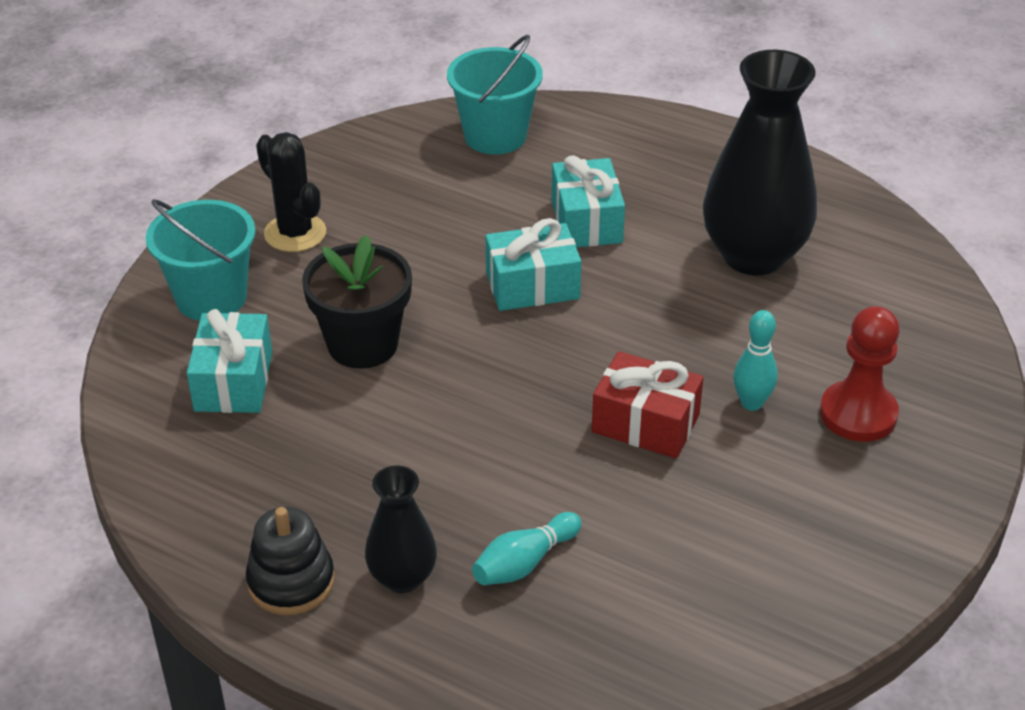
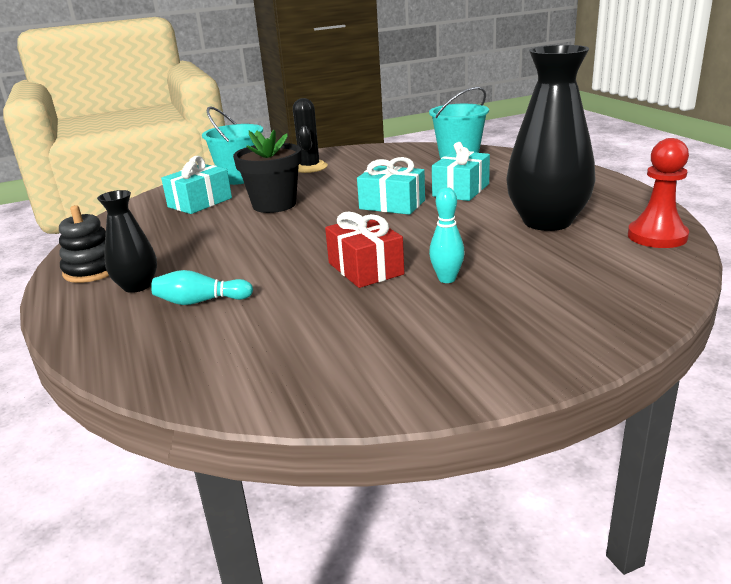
camera: 40 degrees right, 15 degrees down
red pawn [820,306,900,442] -> red pawn moved to [628,138,689,248]

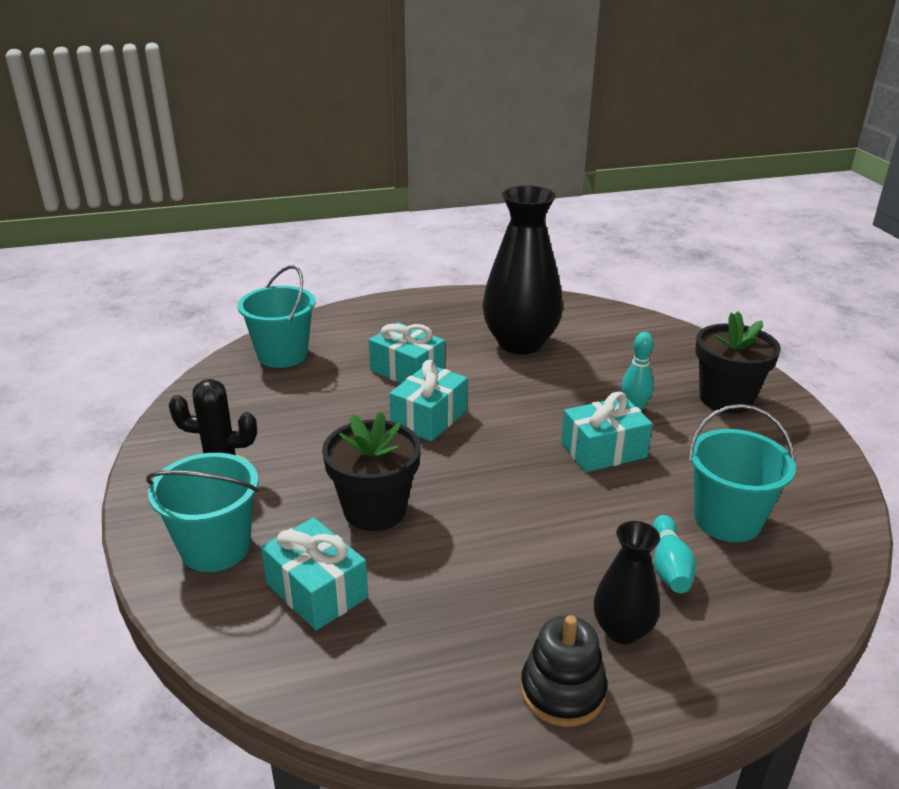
camera: 85 degrees left, 5 degrees up
red gift [325,211,404,288] -> turquoise gift [561,392,653,472]
red pawn [628,138,689,248] -> none
none -> turquoise bucket [688,404,796,542]
none -> black flower pot [696,312,781,413]

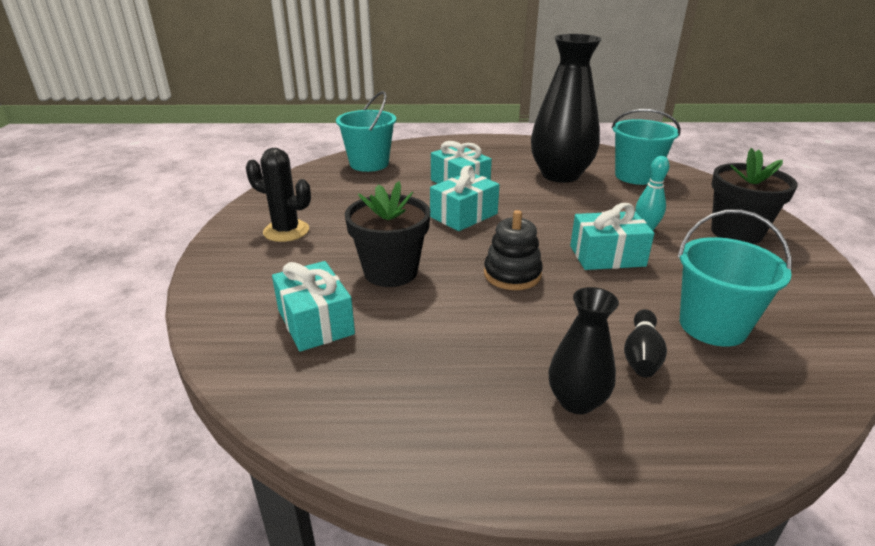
camera: 15 degrees right, 0 degrees up
turquoise bucket [146,453,259,572] -> turquoise bucket moved to [612,109,681,185]
black stacking toy [521,615,607,727] -> black stacking toy moved to [484,210,543,290]
turquoise bowling pin [653,515,696,593] -> black bowling pin [624,309,667,377]

